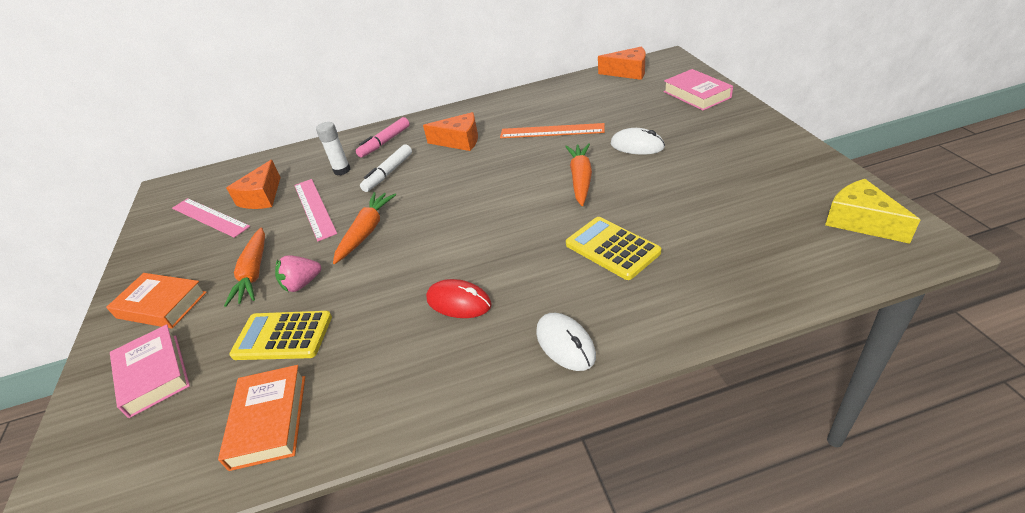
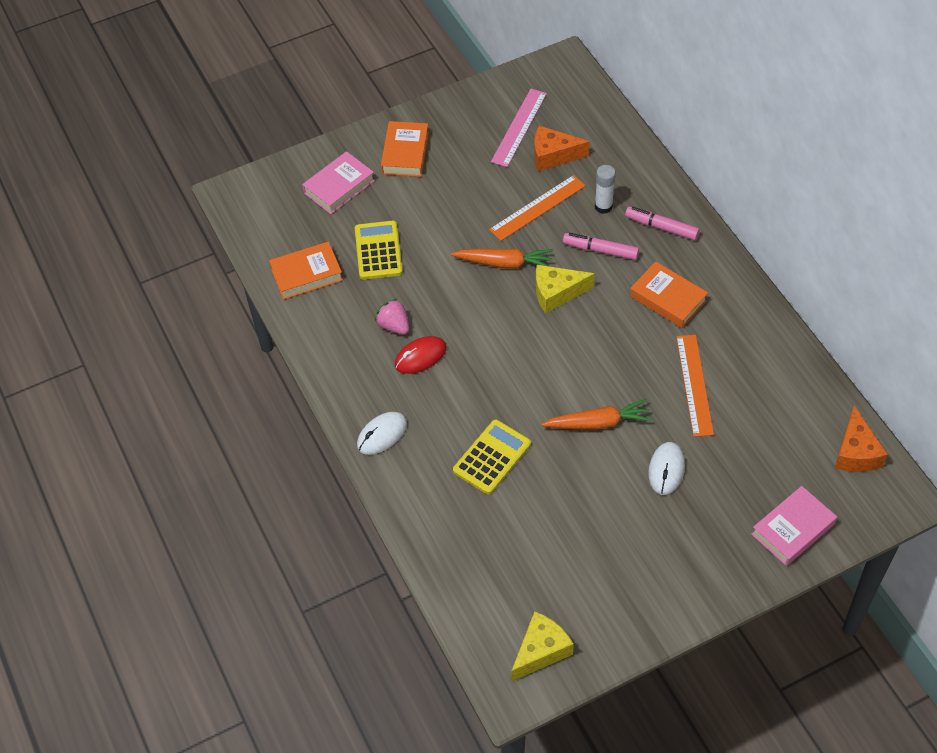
camera: 75 degrees right, 15 degrees up
orange carrot [224,227,265,307] -> none
pink strawberry [275,255,321,292] -> pink strawberry moved to [375,299,409,334]
pink ruler [294,179,337,241] -> orange ruler [489,175,586,241]
white marker [360,144,412,192] -> pink marker [563,233,639,260]
orange cheese [423,112,478,151] -> orange book [630,261,708,328]
red mouse [426,279,492,318] -> red mouse turned 45 degrees clockwise [395,336,446,374]
none -> yellow cheese [536,265,595,313]

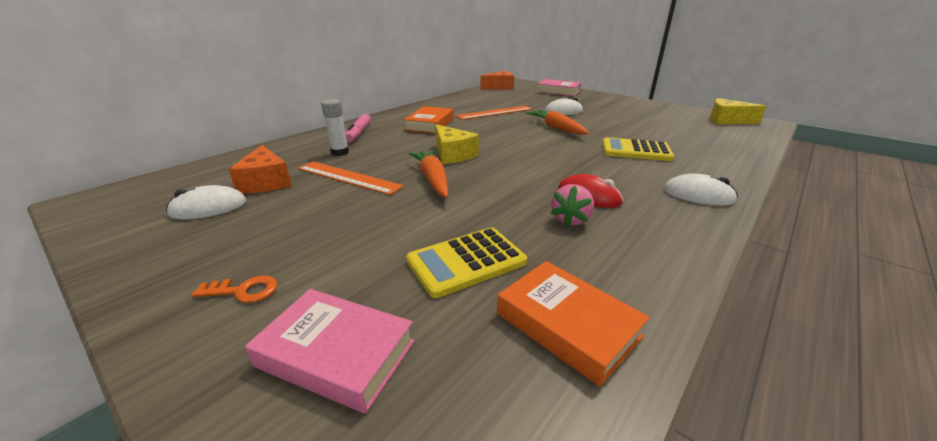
camera: 115 degrees left, 25 degrees down
orange book [381,121,429,177] -> orange key [191,275,278,303]
pink ruler [491,89,547,167] -> white mouse [166,185,247,219]
pink marker [563,233,639,260] -> none

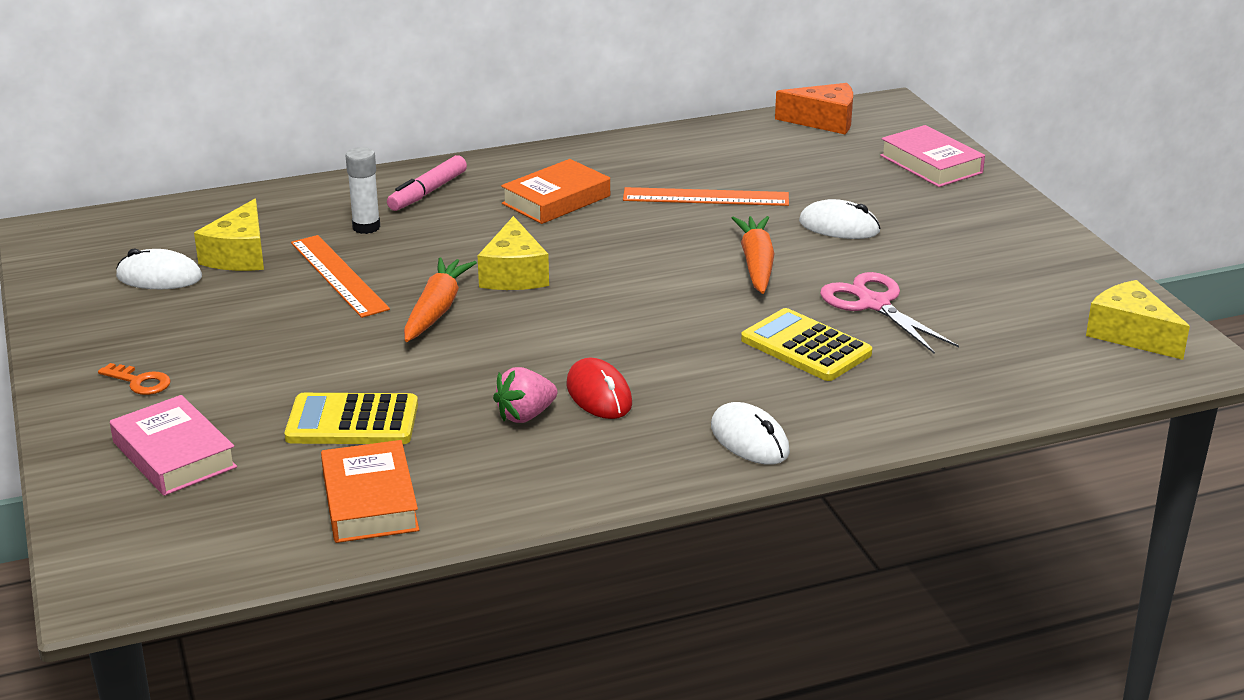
camera: 30 degrees right, 0 degrees up
orange cheese [229,145,292,194] -> yellow cheese [194,199,264,271]
none -> pink scissors [820,272,959,354]

